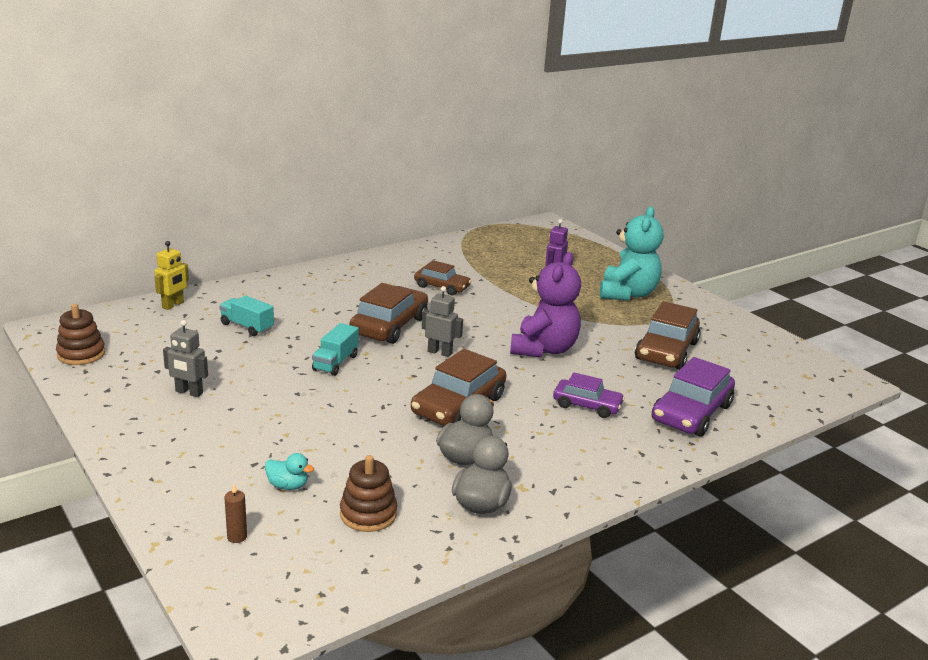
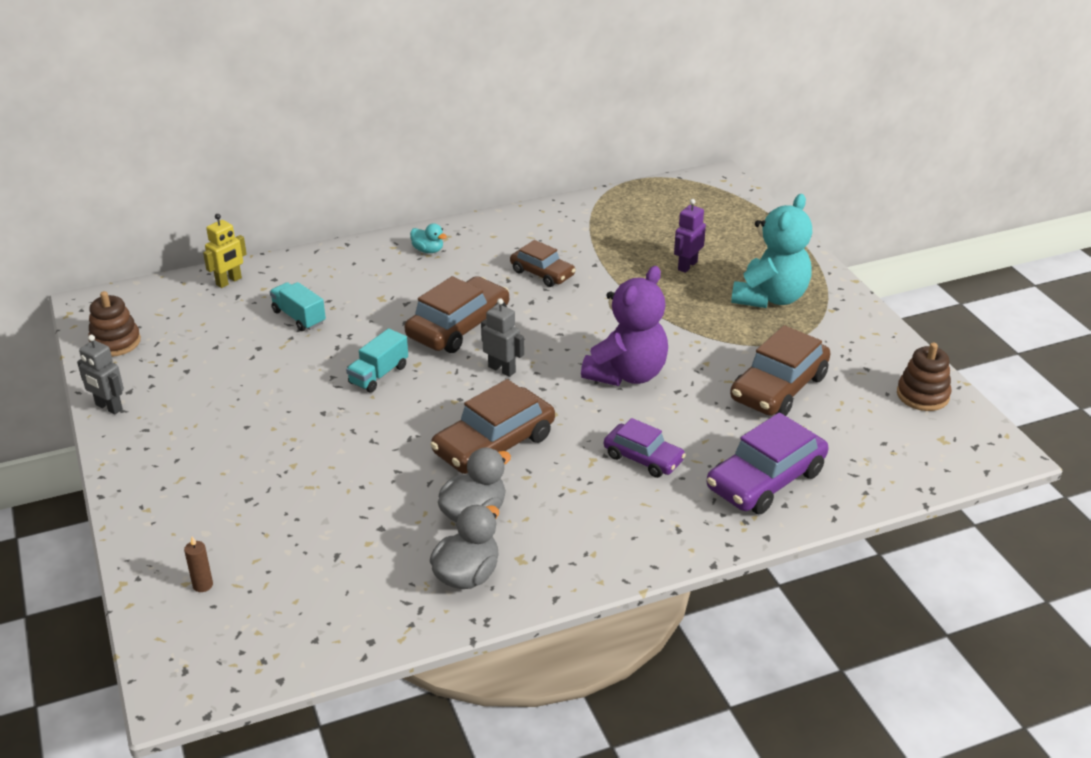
camera: 15 degrees right, 10 degrees up
grey robot [163,320,208,397] -> grey robot moved to [77,335,124,414]
turquoise duck [265,453,314,490] -> turquoise duck moved to [410,223,447,253]
brown stacking toy [340,455,397,532] -> brown stacking toy moved to [897,343,951,411]

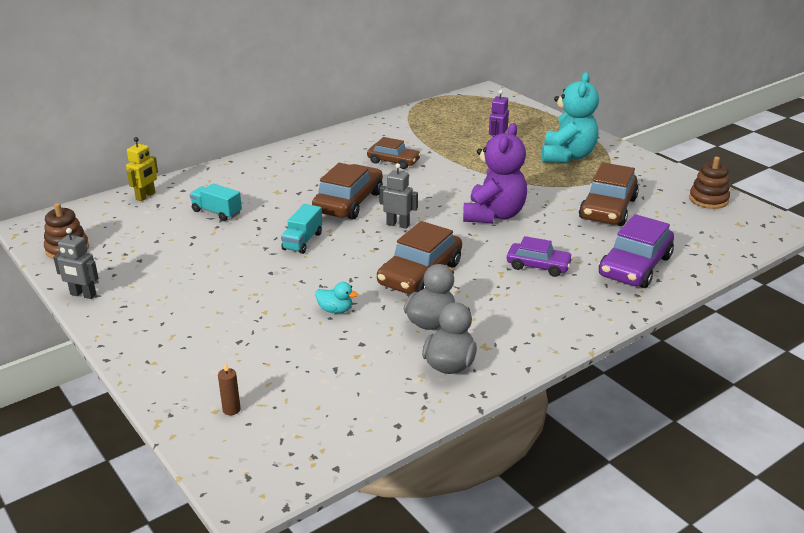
camera: 15 degrees left, 5 degrees down
turquoise duck [410,223,447,253] -> turquoise duck moved to [315,282,358,313]

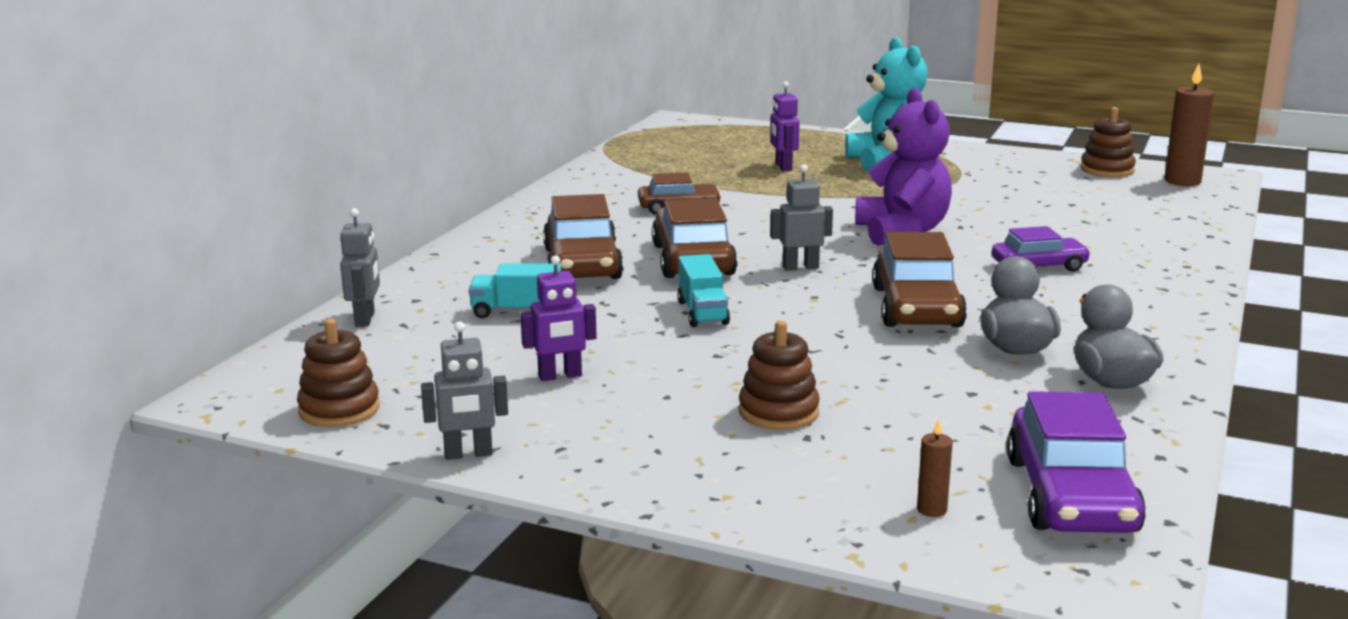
camera: 30 degrees left, 10 degrees down
yellow robot [126,137,158,201] -> grey robot [340,208,380,327]
turquoise duck [315,282,358,313] -> none
brown car [579,162,639,226] -> brown car moved to [543,194,624,279]
purple car [599,214,674,288] -> purple car moved to [1006,391,1146,533]
none -> purple robot [520,255,597,381]
none -> brown stacking toy [739,321,820,430]
none -> brown candle [1165,63,1214,186]

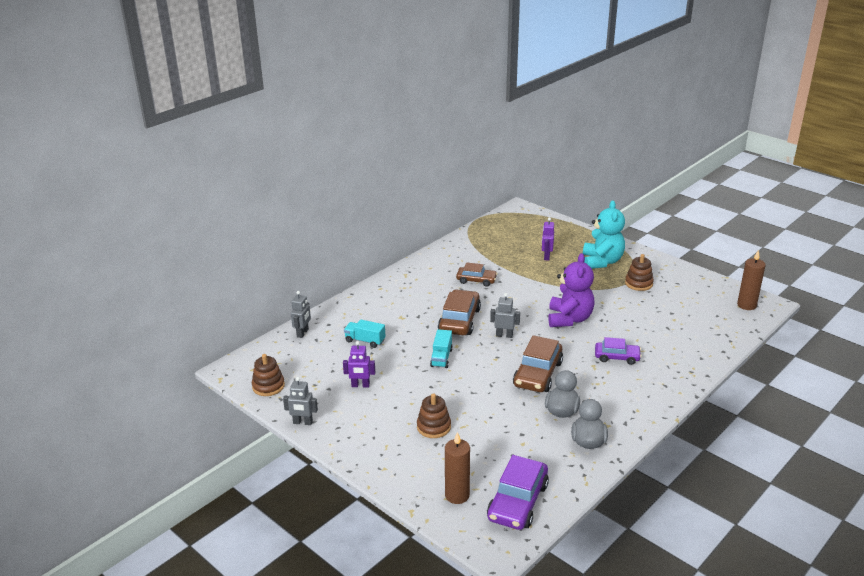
camera: 20 degrees right, 10 degrees up
brown car [543,194,624,279] -> none
brown candle [917,418,953,517] -> brown candle [445,432,470,504], size x2.01
brown stacking toy [1081,107,1136,177] -> brown stacking toy moved to [625,254,654,291]

